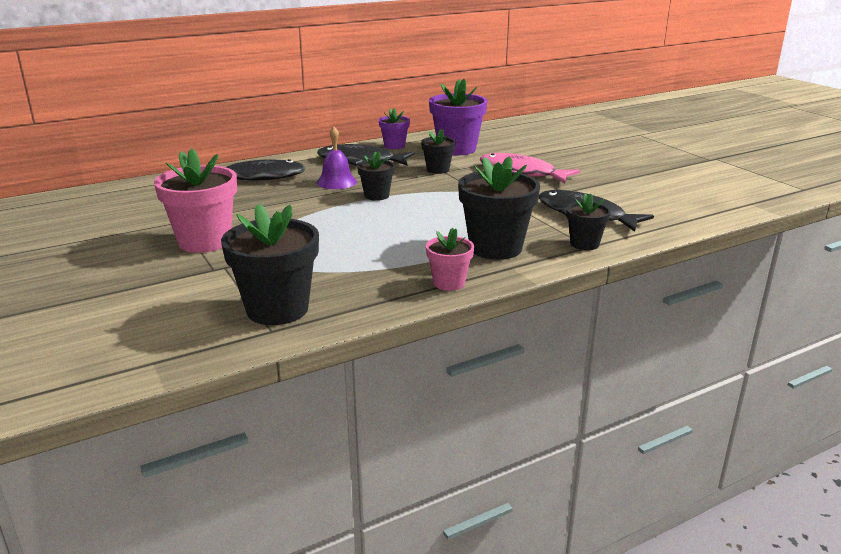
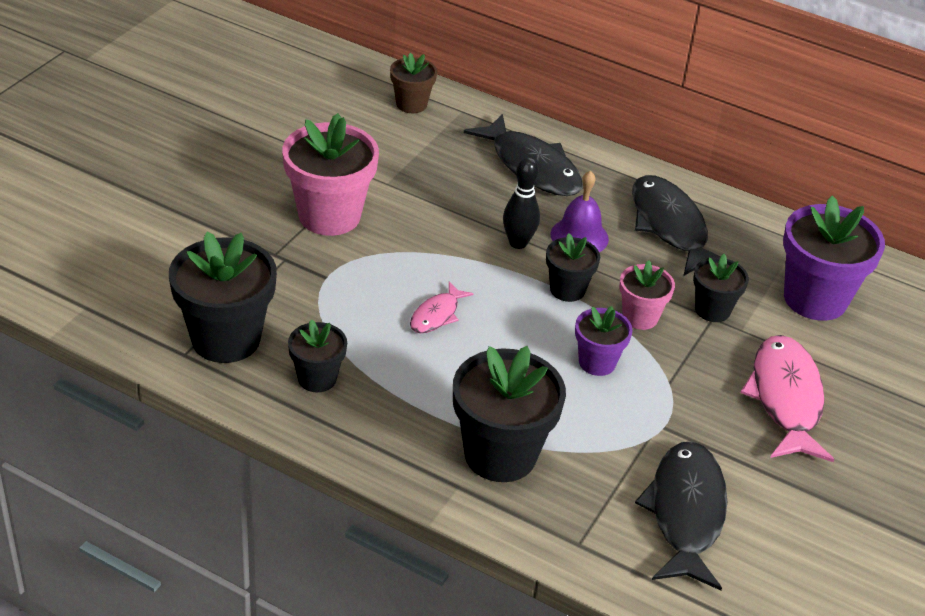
camera: 55 degrees right, 15 degrees up
purple flower pot [379,108,410,149] -> purple flower pot moved to [575,306,632,376]
pink flower pot [426,228,474,291] -> pink flower pot moved to [619,260,675,330]
black flower pot [566,193,611,250] -> black flower pot moved to [288,319,347,392]
none -> brown flower pot [390,53,437,113]
none -> pink fish [410,282,474,333]
none -> black bowling pin [503,157,540,249]

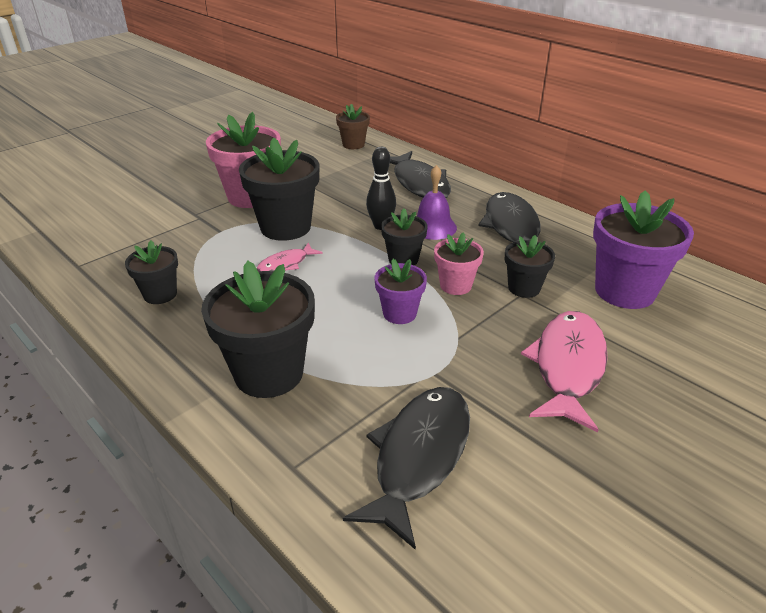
camera: 20 degrees right, 5 degrees down
black flower pot [169,232,277,363] -> black flower pot moved to [239,138,319,241]

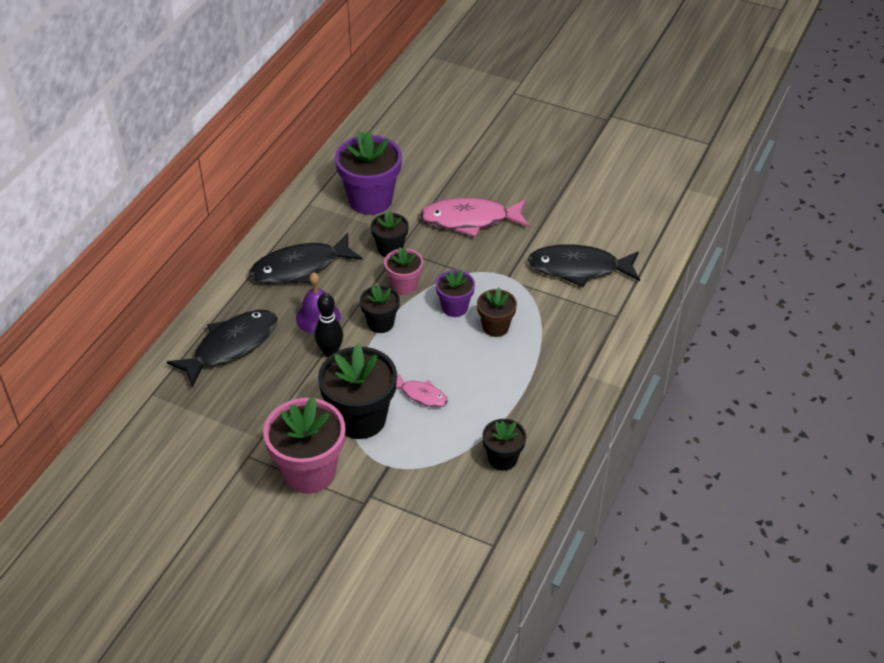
camera: 110 degrees left, 10 degrees up
black flower pot [201,261,315,398] -> none
brown flower pot [336,104,370,149] -> brown flower pot moved to [477,288,517,337]

